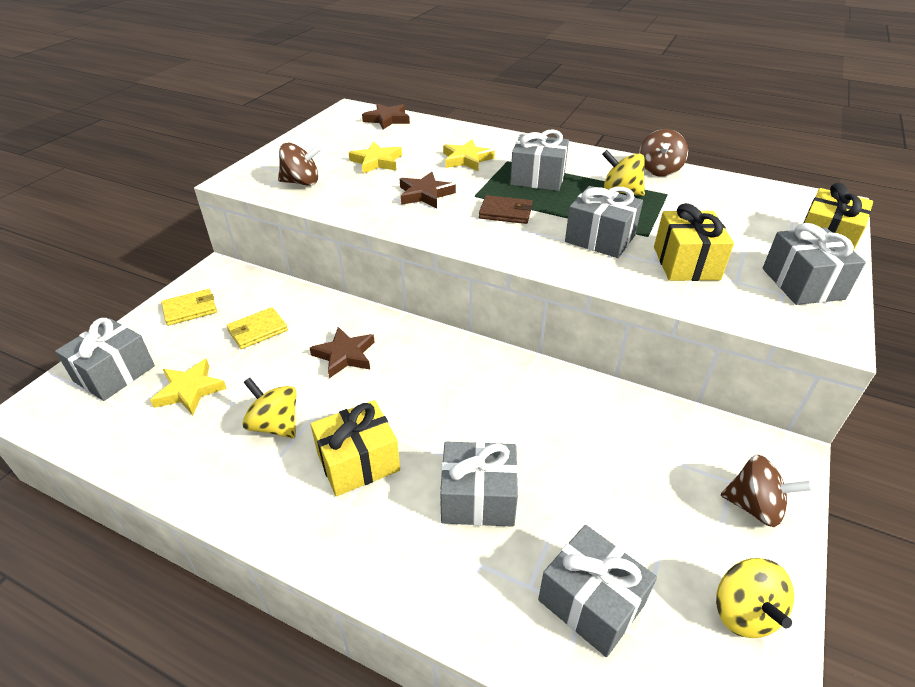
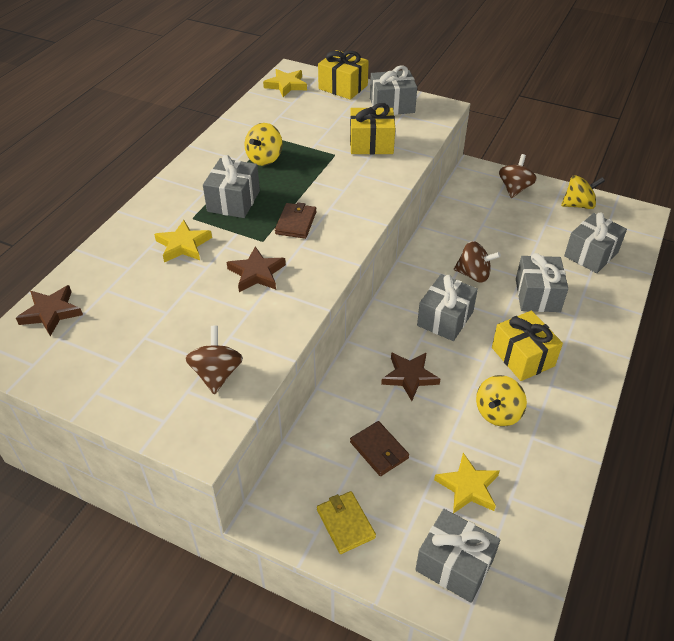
camera: 90 degrees left, 5 degrees up
yellow wallet [226,307,288,349] -> brown wallet [350,421,409,476]
yellow star [349,142,402,174] -> yellow star moved to [263,69,307,97]
grey gift [565,186,643,258] -> grey gift moved to [417,274,478,341]
brown spinning top [639,129,688,177] -> brown spinning top moved to [454,241,501,283]

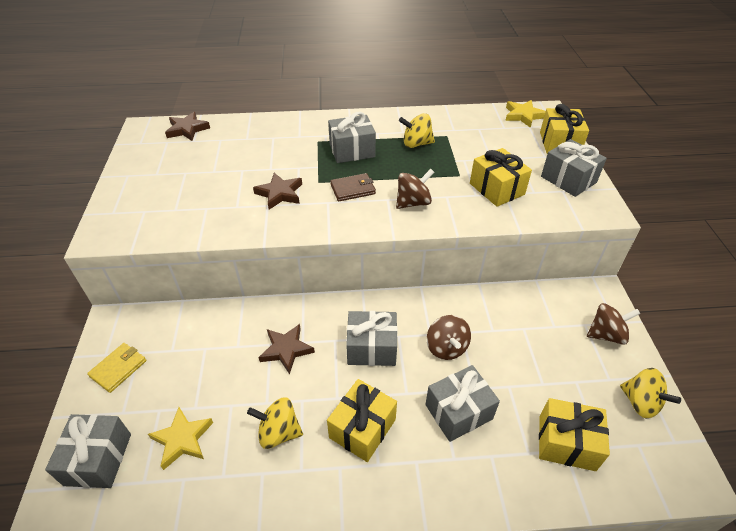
camera: 60 degrees right, 0 degrees up
yellow star [154,220,212,263] -> none
brown spinning top [185,326,243,394] -> brown spinning top moved to [396,169,434,209]
brown wallet [350,421,409,476] -> none
grey gift [564,213,627,273] -> yellow gift [539,398,610,471]

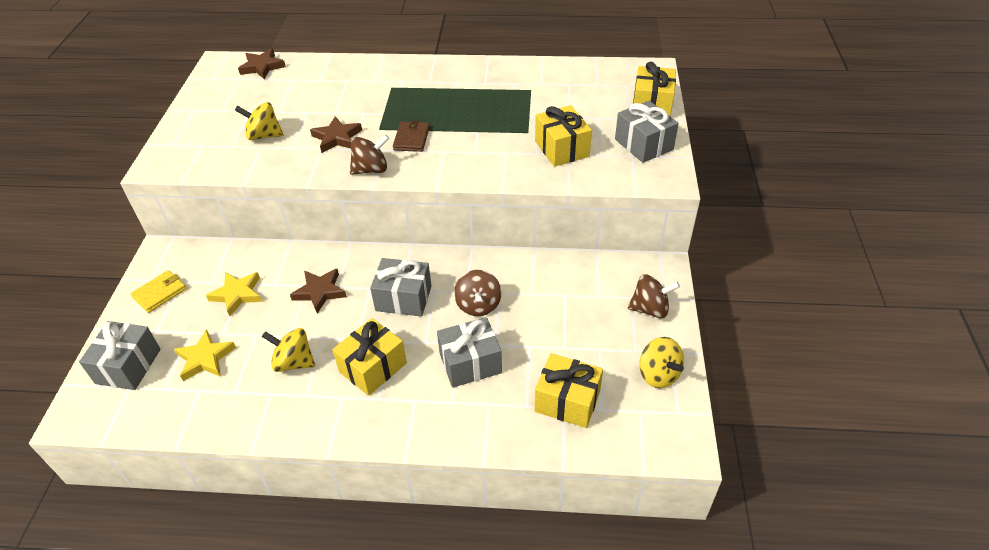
camera: 10 degrees right, 0 degrees up
grey gift [328,112,376,163] -> none
brown wallet [330,173,376,201] -> brown wallet turned 75 degrees counterclockwise [393,120,430,152]
brown spinning top [396,169,434,209] -> brown spinning top moved to [350,134,389,175]
yellow spinning top [399,113,435,148] -> yellow spinning top moved to [235,102,284,140]
yellow star [505,100,546,128] -> yellow star moved to [206,272,262,316]

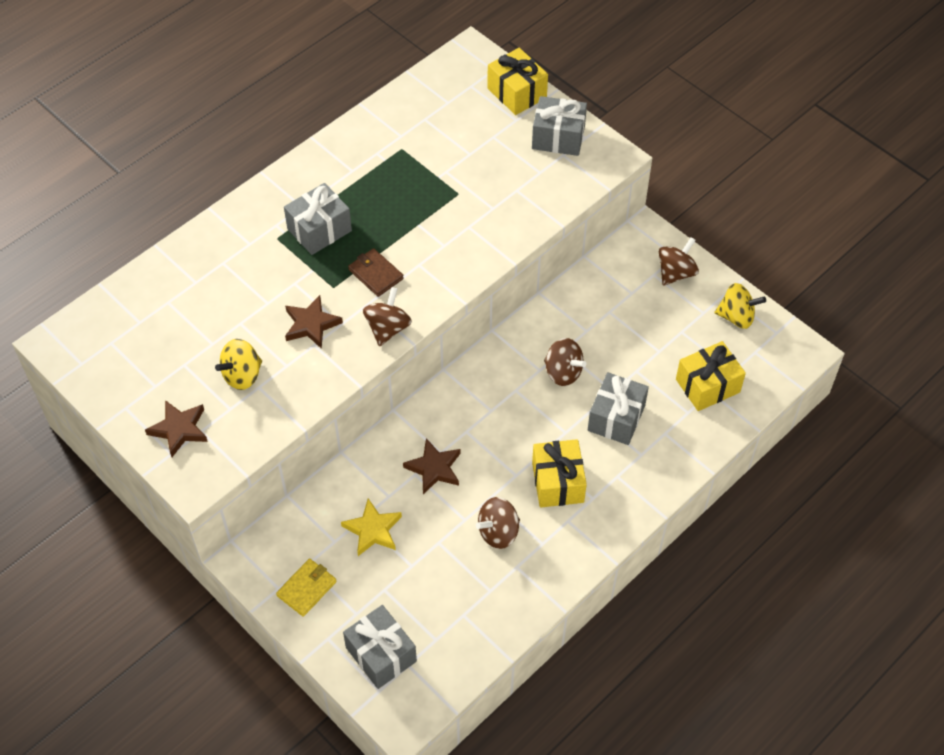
camera: 50 degrees left, 10 degrees up
yellow wallet [131,270,187,313] -> yellow wallet turned 45 degrees clockwise [276,559,336,617]
yellow star [174,329,236,381] -> none
brown star [238,49,286,79] -> brown star moved to [145,400,208,457]
yellow spinning top [262,328,315,372] -> brown spinning top [476,497,520,549]
grey gift [370,258,431,317] -> grey gift moved to [284,183,352,255]
yellow gift [535,105,592,167] -> none

